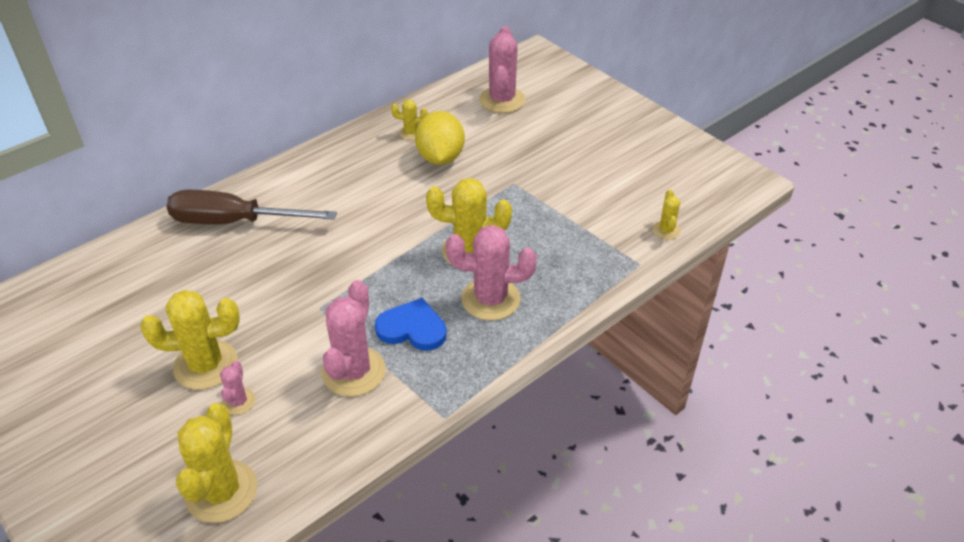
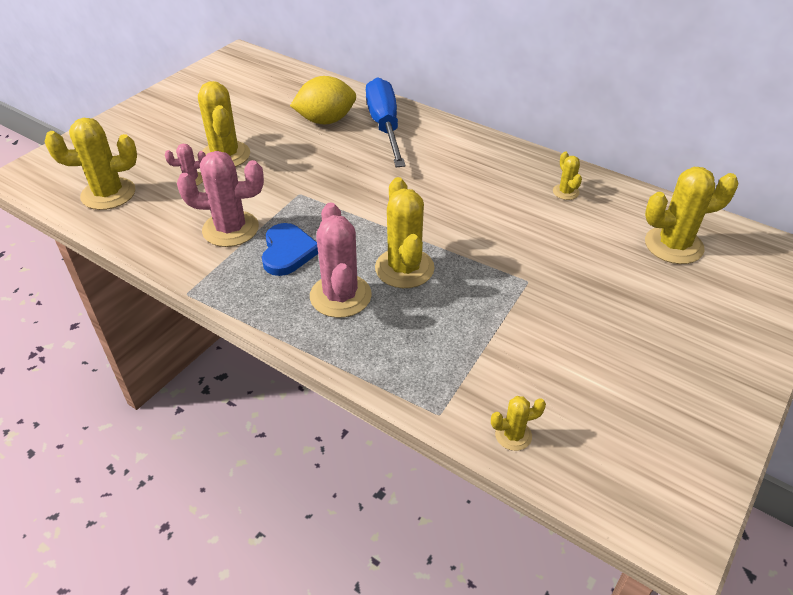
camera: 75 degrees right, 0 degrees up
brown screwdriver [166,190,337,224] -> blue screwdriver [366,77,406,167]
yellow lemon [415,111,465,165] -> yellow lemon moved to [290,76,356,124]
pink cactus [479,26,525,113] -> yellow cactus [645,167,739,264]

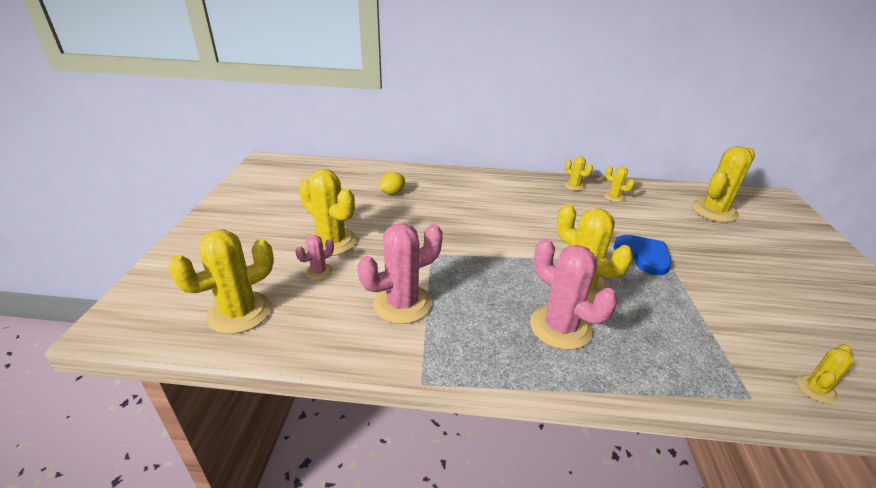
camera: 30 degrees left, 10 degrees down
blue heart [262,223,318,276] -> blue heart moved to [613,235,672,275]
yellow lemon [290,76,356,124] -> yellow lemon [380,172,405,195], size x0.54
blue screwdriver [366,77,406,167] -> none
none -> yellow cactus [564,156,593,191]

